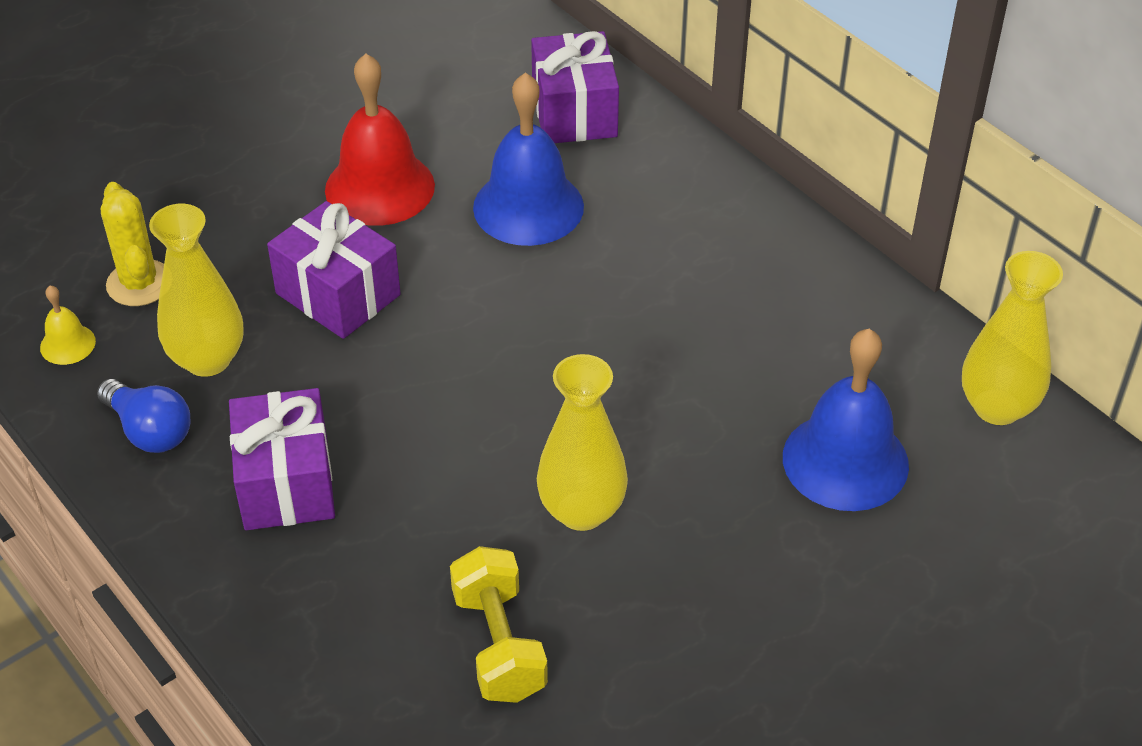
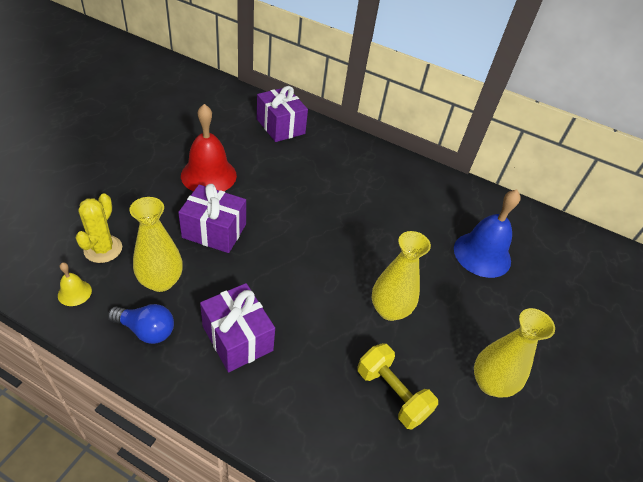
camera: 30 degrees left, 0 degrees up
yellow cactus [101,182,164,306] -> yellow cactus turned 60 degrees clockwise [76,194,122,263]
blue bell [473,72,584,246] -> none
yellow vase [962,251,1063,425] -> yellow vase moved to [474,308,555,397]

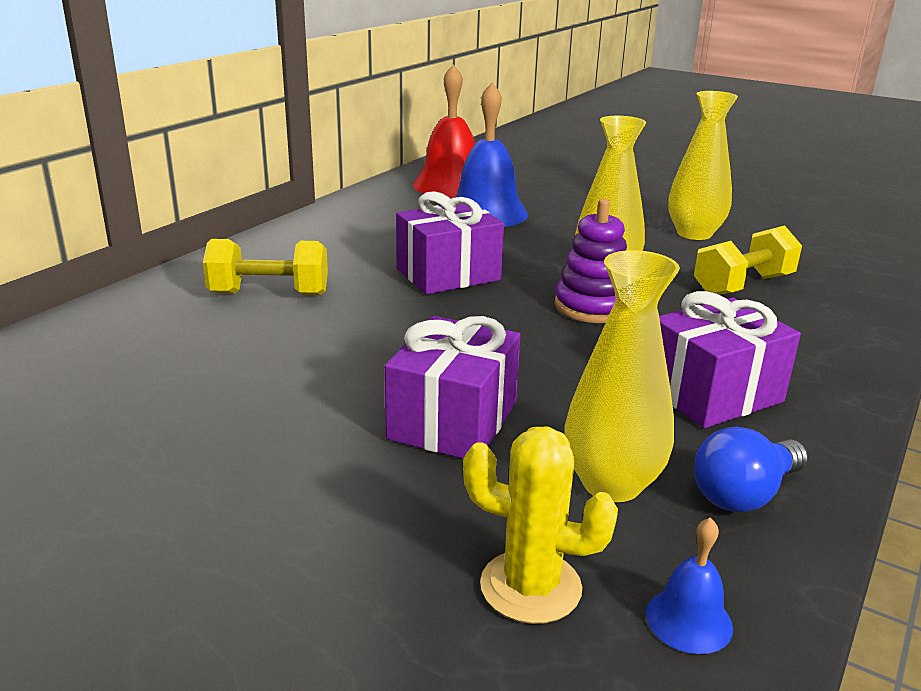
camera: 80 degrees left, 20 degrees down
yellow bell [58,262,92,306] -> blue bell [646,517,733,654]
blue light bulb [108,304,174,344] -> blue light bulb turned 150 degrees counterclockwise [694,427,808,512]
red bell [181,104,237,192] -> red bell moved to [413,64,475,198]
purple gift [257,86,308,142] -> purple gift moved to [396,191,504,294]
none -> yellow dumbbell [203,239,328,295]
none -> purple stacking toy [554,199,627,323]

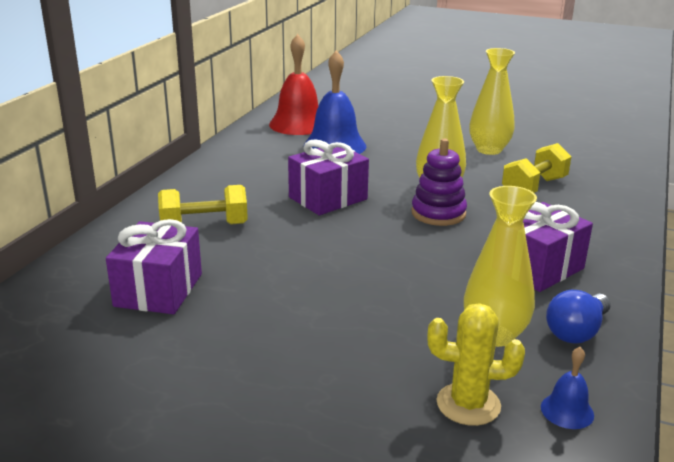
camera: 10 degrees left, 0 degrees up
purple gift [385,316,520,459] -> purple gift moved to [106,219,202,314]

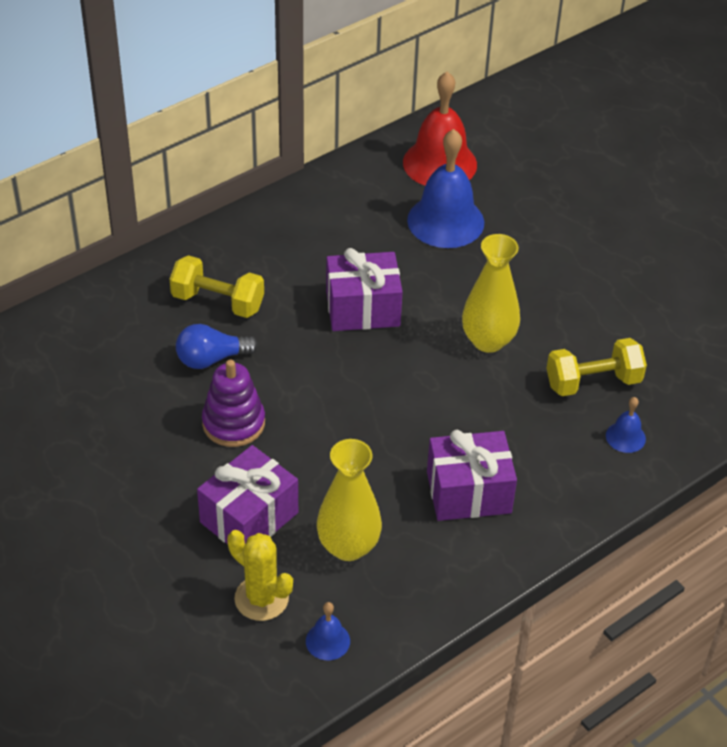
camera: 30 degrees right, 20 degrees up
purple gift [106,219,202,314] -> purple gift moved to [197,445,298,544]
purple stacking toy [411,139,467,226] -> purple stacking toy moved to [202,360,265,447]
yellow vase [469,48,515,155] -> none
blue light bulb [546,290,611,344] -> blue light bulb moved to [176,324,259,369]
none -> blue bell [606,397,646,453]

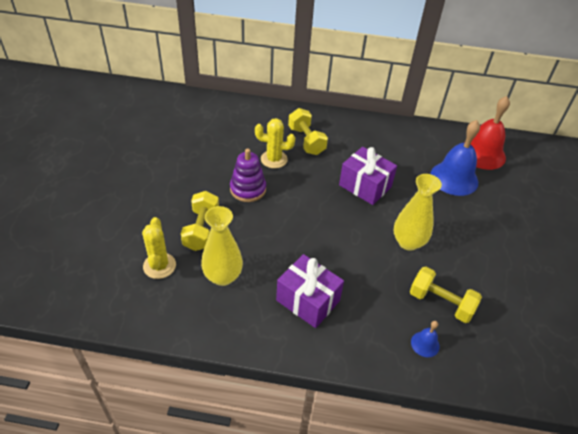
camera: 45 degrees right, 0 degrees up
blue light bulb [176,324,259,369] -> yellow cactus [255,118,295,168]
purple gift [197,445,298,544] -> yellow dumbbell [181,191,219,251]
blue bell [306,602,350,660] -> none

